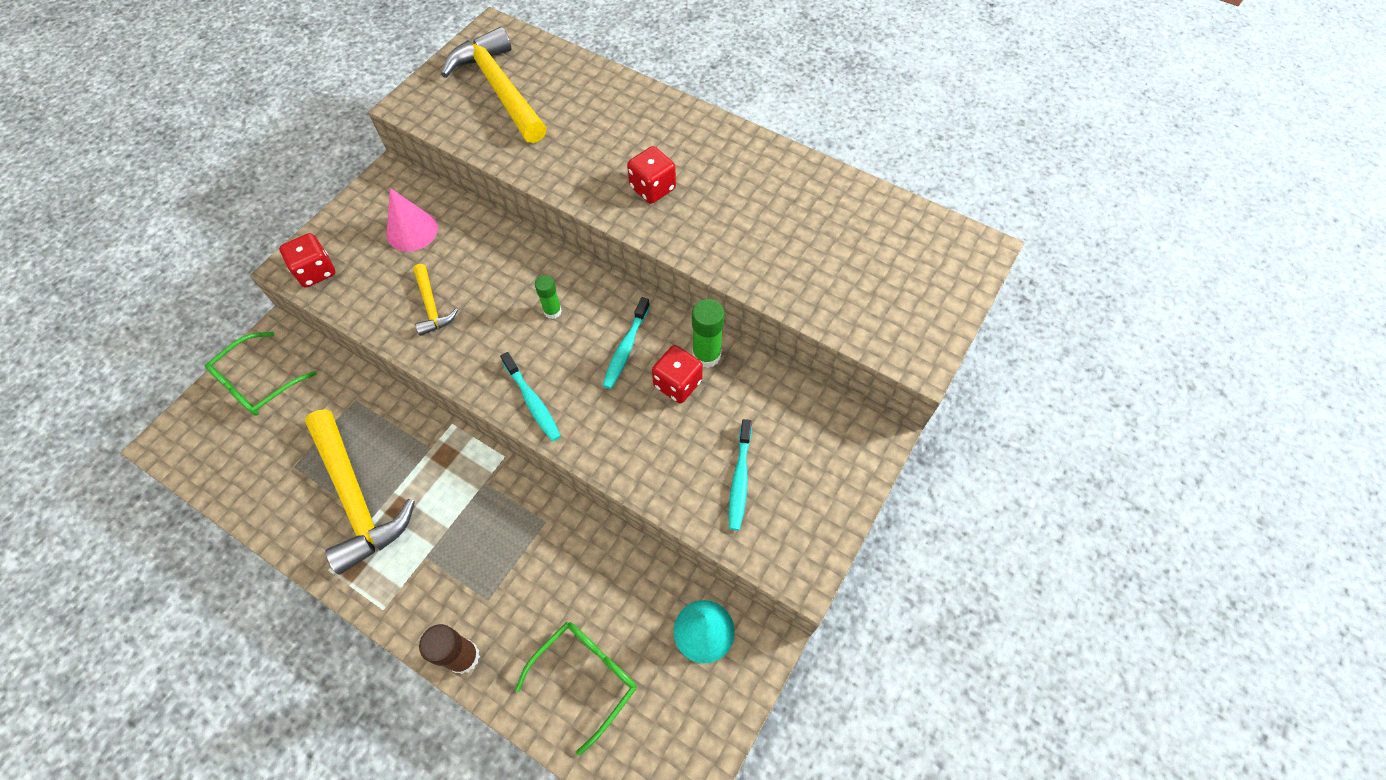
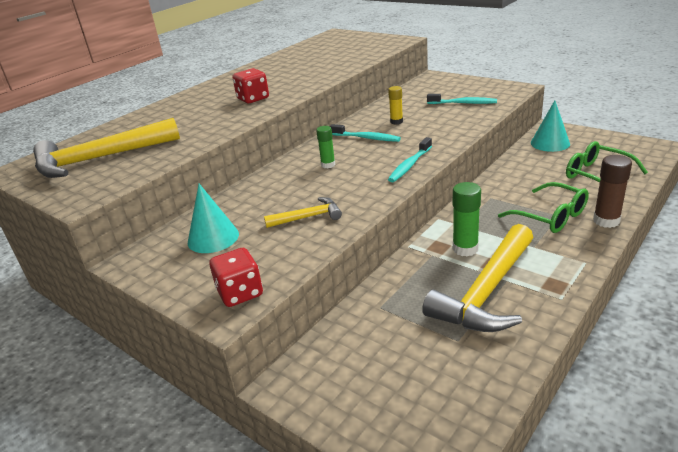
camera: 80 degrees left, 30 degrees down
green glasses [205,332,317,416] -> green glasses moved to [498,182,589,233]
yellow hammer [305,409,415,574] -> yellow hammer turned 150 degrees clockwise [422,224,533,332]
pink cone [387,188,438,252] -> turquoise cone [188,184,239,253]
turquoise toothbrush [500,352,561,441] -> turquoise toothbrush turned 150 degrees clockwise [388,137,432,182]
red dice [652,345,703,403] -> yellow glue stick [388,86,403,125]
green glue stick [692,299,725,368] -> green glue stick moved to [453,182,481,256]

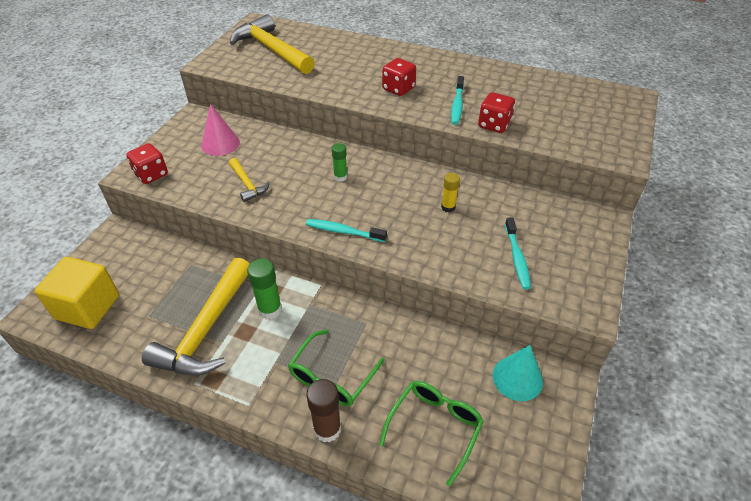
camera: 70 degrees right, 15 degrees up
turquoise cone [188,184,239,253] -> pink cone [201,104,240,156]
turquoise toothbrush [330,124,401,142] -> turquoise toothbrush moved to [451,76,464,125]
yellow hammer [422,224,533,332] -> yellow hammer turned 90 degrees counterclockwise [142,257,249,376]
none -> yellow cube [34,257,119,329]
none -> red dice [478,92,515,133]

